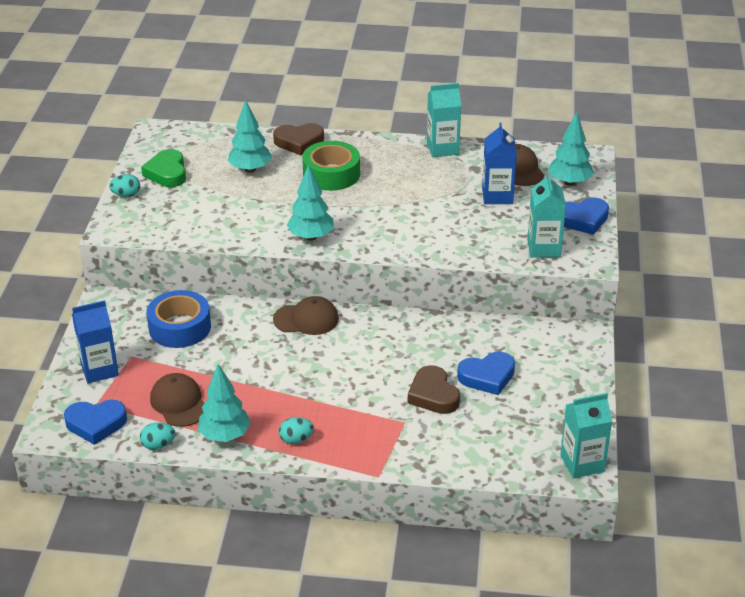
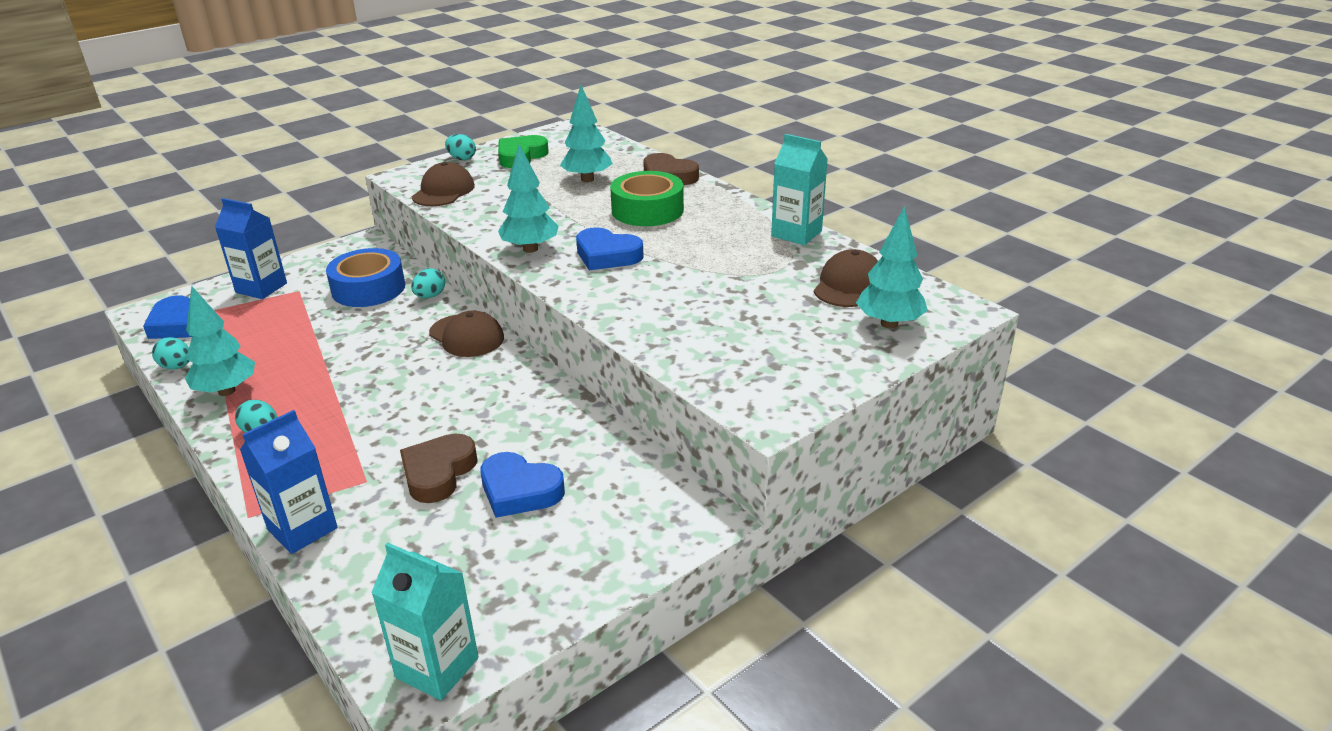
camera: 45 degrees right, 5 degrees down
brown cap [150,373,204,427] -> brown cap moved to [412,162,475,206]
blue carton [482,123,517,204] -> blue carton moved to [240,410,338,554]
turquoise carton [527,172,566,258] -> none
blue heart [564,197,609,235] -> blue heart moved to [576,227,644,270]
none -> turquoise egg [411,268,445,298]

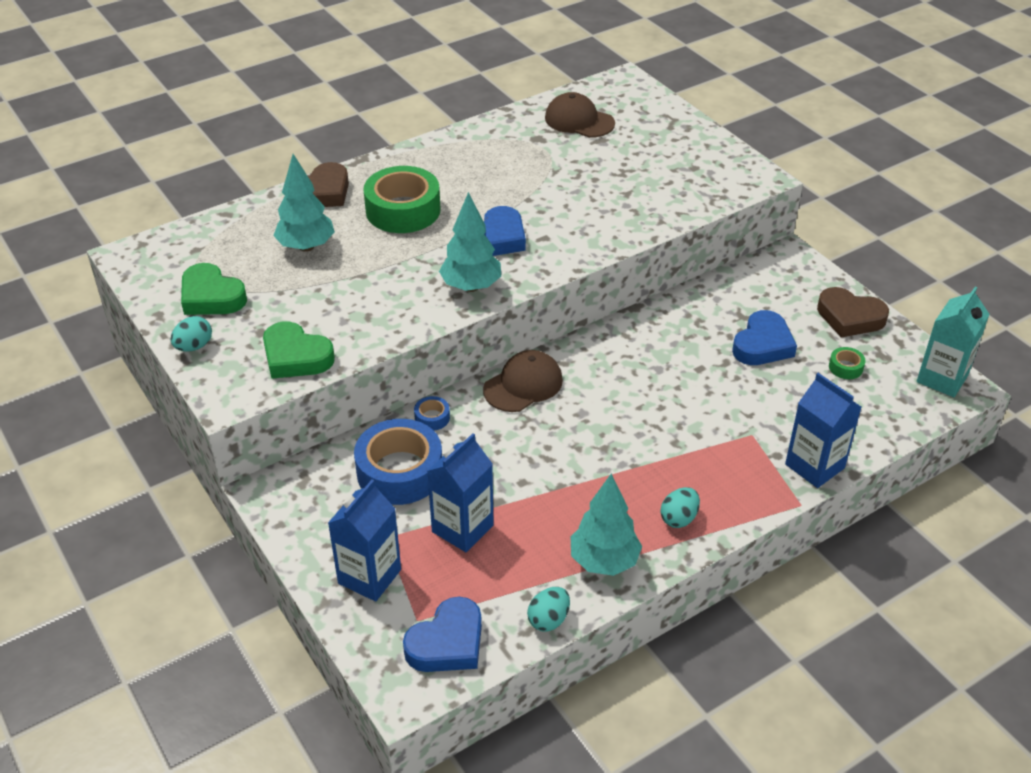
camera: 85 degrees left, 10 degrees up
brown heart [400,433,478,503] -> brown heart moved to [817,287,889,337]
turquoise egg [411,268,445,298] -> blue tape [414,396,450,431]
brown cap [412,162,475,206] -> green heart [263,321,335,379]
turquoise carton [771,134,828,245] -> none
turquoise tree [856,206,928,329] -> none
none -> blue carton [427,433,494,552]
none -> green tape [829,347,866,379]

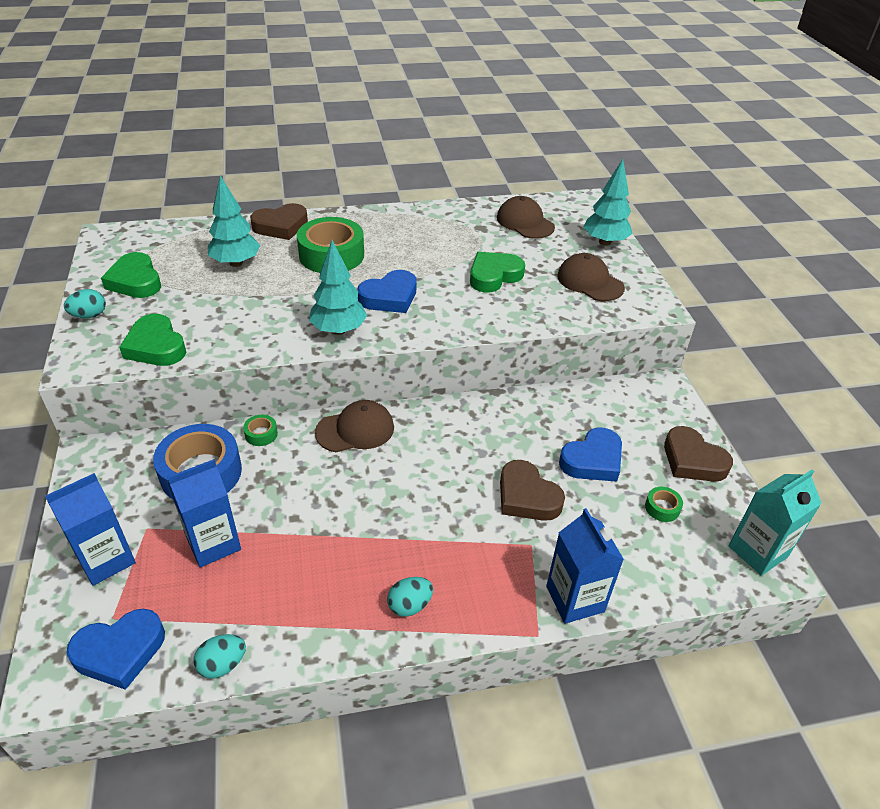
camera: 20 degrees right, 0 degrees up
blue tape [414,396,450,431] -> green tape [243,415,278,446]
turquoise tree [571,473,642,576] -> turquoise tree moved to [583,159,633,246]
none -> green heart [470,252,525,292]
none -> brown heart [500,460,565,521]
none -> brown cap [557,253,625,301]

